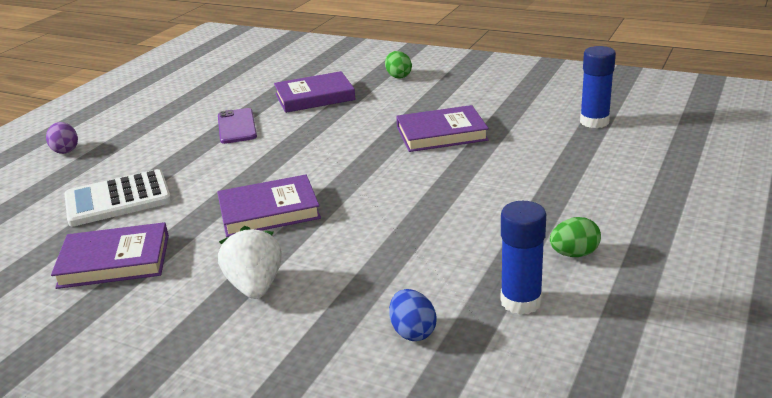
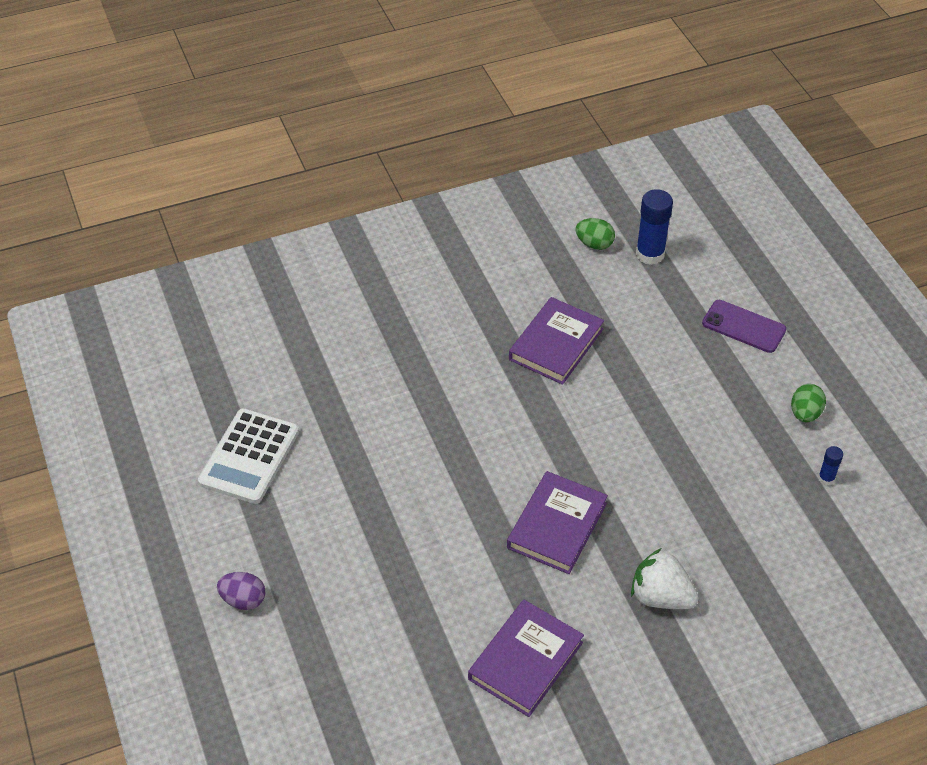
camera: 50 degrees left, 20 degrees up
white calculator [65,169,171,226] -> white calculator moved to [198,408,299,504]
purple phone [218,108,257,144] -> purple phone moved to [702,300,786,353]
purple book [274,71,355,113] -> none
green egg [385,51,412,79] -> green egg moved to [575,218,615,250]
blue egg [389,289,437,341] -> none
blue glue stick [501,201,546,315] -> blue glue stick [818,446,843,485], size x0.51

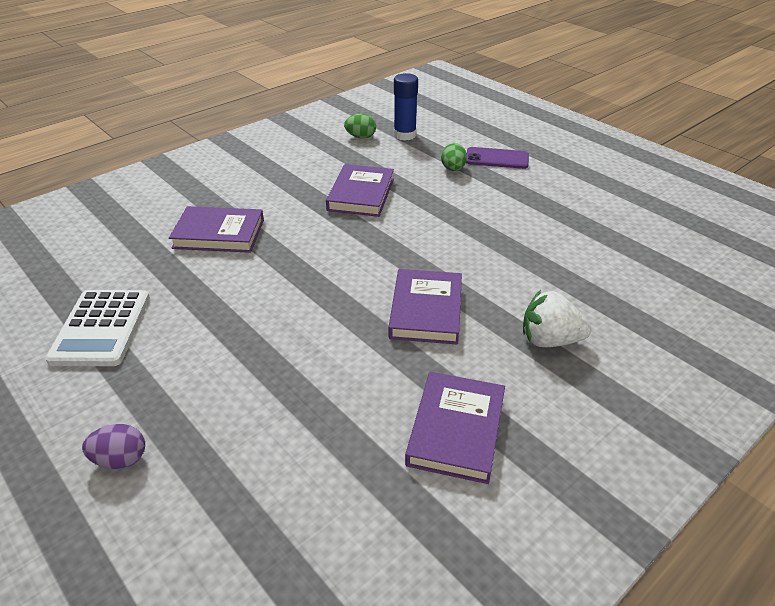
camera: 20 degrees left, 10 degrees down
green egg [791,384,826,422] -> green egg moved to [441,143,467,171]
blue glue stick [818,446,843,485] -> none
none -> purple book [169,206,264,253]

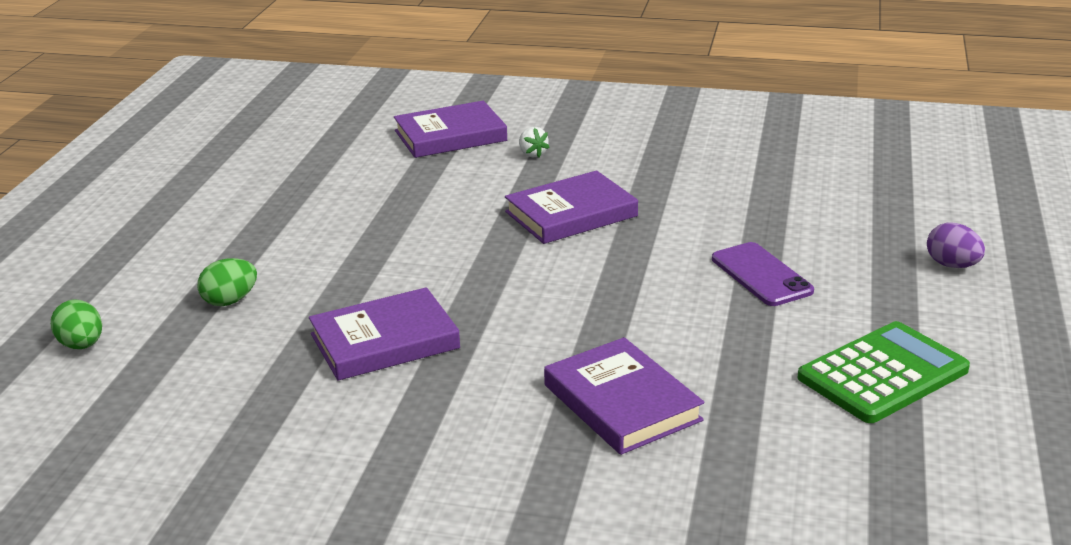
camera: 125 degrees left, 10 degrees down
white calculator [45,290,150,366] -> green calculator [797,321,970,423]
green egg [344,114,376,139] -> green egg moved to [51,299,102,349]
blue glue stick [394,73,418,141] -> none
purple book [405,372,505,484] -> purple book moved to [394,101,507,158]
purple phone [466,147,529,169] -> purple phone moved to [712,242,814,306]
white strawberry [523,290,591,347] -> white strawberry [519,127,550,158], size x0.52

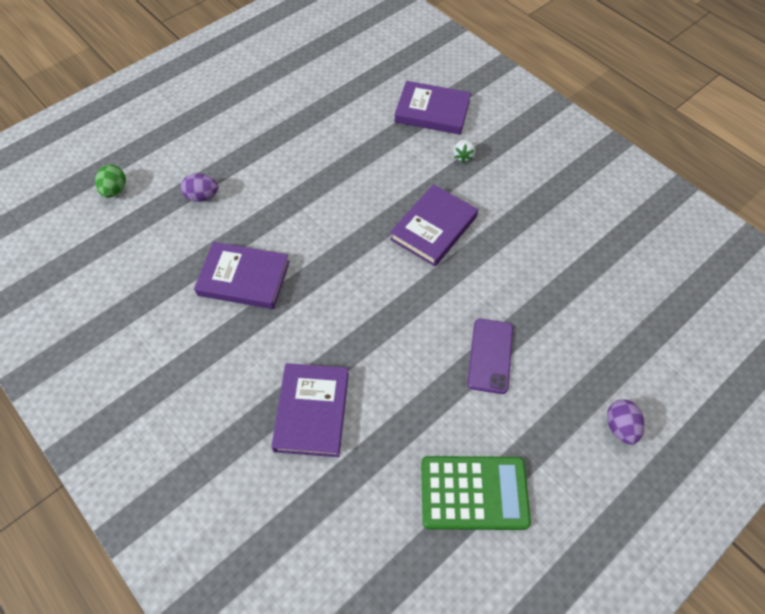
camera: 35 degrees right, 30 degrees up
green egg [198,258,257,306] -> purple egg [181,173,218,202]
purple book [505,170,638,244] -> purple book turned 60 degrees counterclockwise [390,184,478,267]

